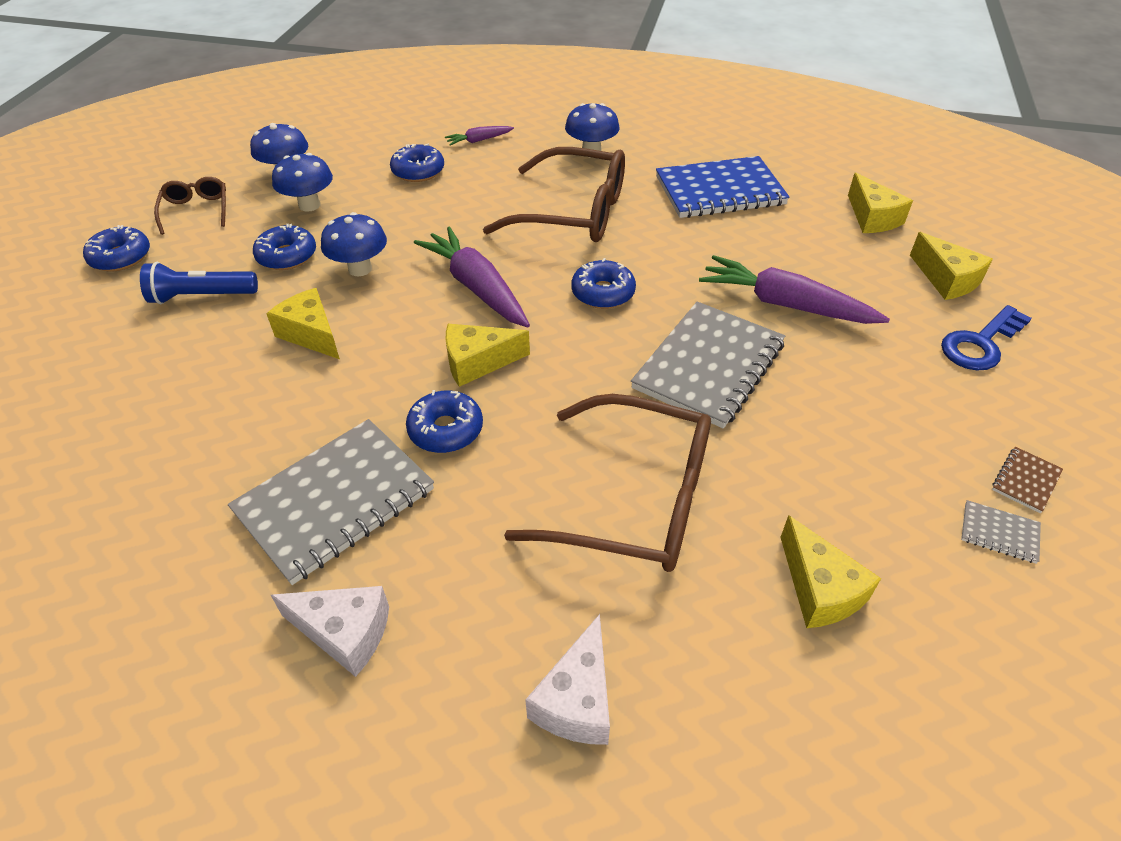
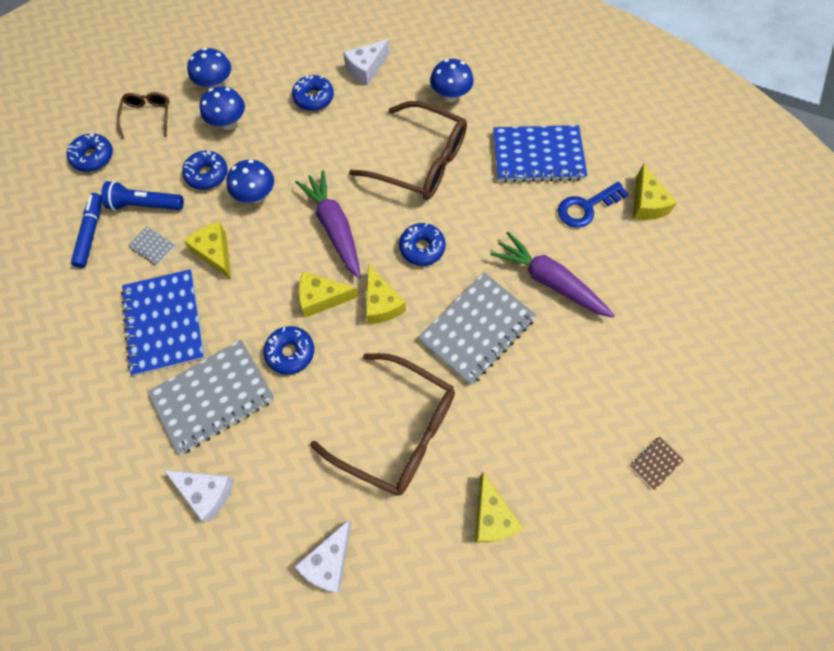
camera: 10 degrees right, 20 degrees up
purple carrot [445,126,514,145] -> white cheese [344,39,389,86]
yellow cheese [910,232,993,300] -> yellow cheese moved to [366,264,406,324]
blue key [941,305,1032,371] -> blue key moved to [558,181,629,228]
grey notebook [961,500,1041,564] -> grey notebook moved to [128,226,175,265]
none -> blue marker [71,193,102,268]
none -> blue notebook [121,269,205,376]

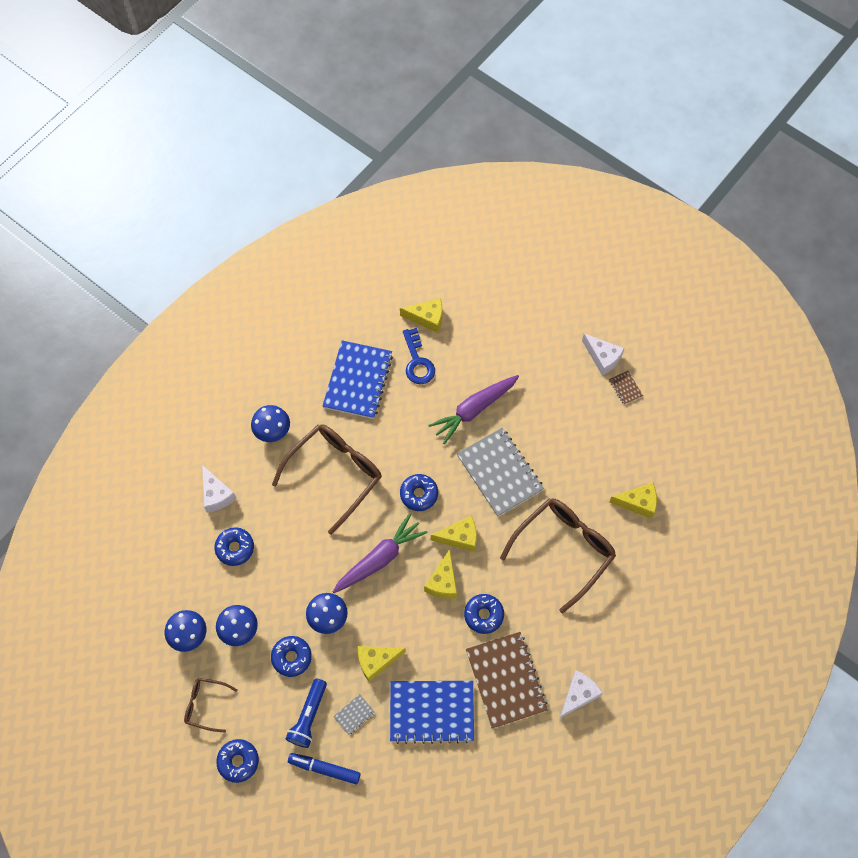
camera: 75 degrees left, 0 degrees up
grey notebook [148,340,274,454] -> brown notebook [466,632,548,729]
white cheese [294,520,352,593] -> white cheese moved to [582,334,625,376]
purple carrot [295,170,361,279] -> purple carrot turned 150 degrees clockwise [333,513,427,593]

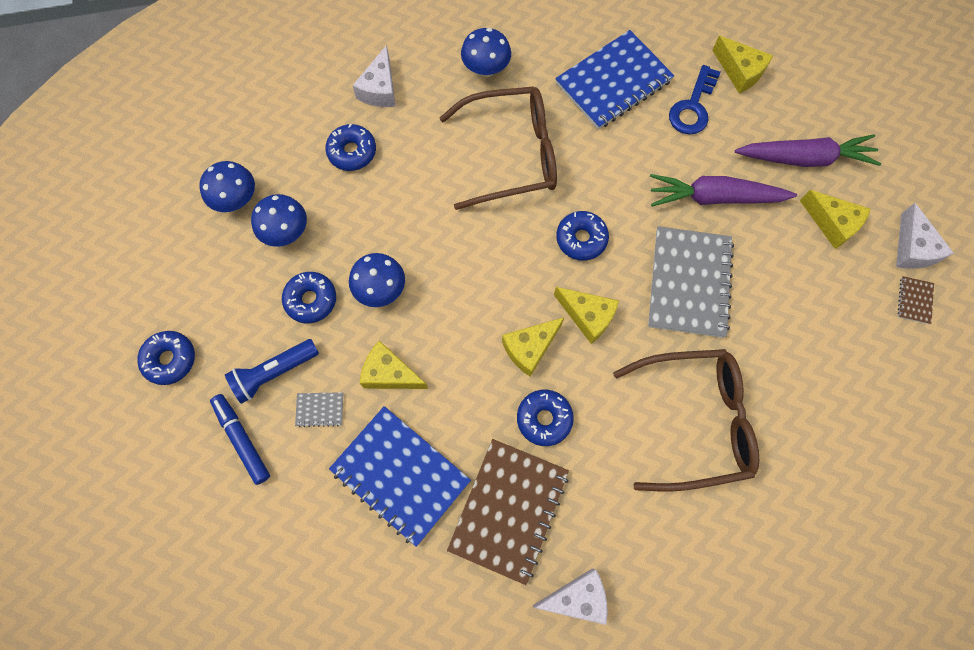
camera: 40 degrees right, 5 degrees up
brown glasses [184,678,238,733] -> none
purple carrot [333,513,427,593] -> purple carrot moved to [735,134,881,167]
yellow cheese [609,483,657,519] -> yellow cheese moved to [800,190,871,249]

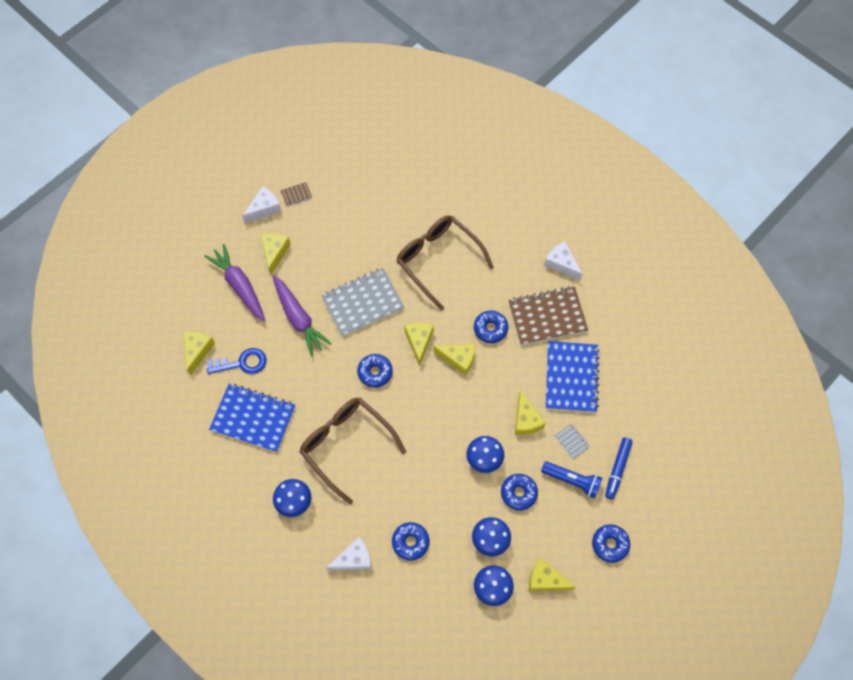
camera: 125 degrees left, 5 degrees down
none -> yellow cheese [529,558,576,591]

